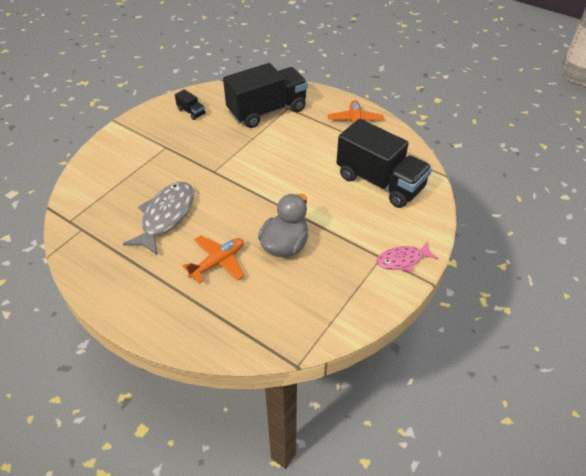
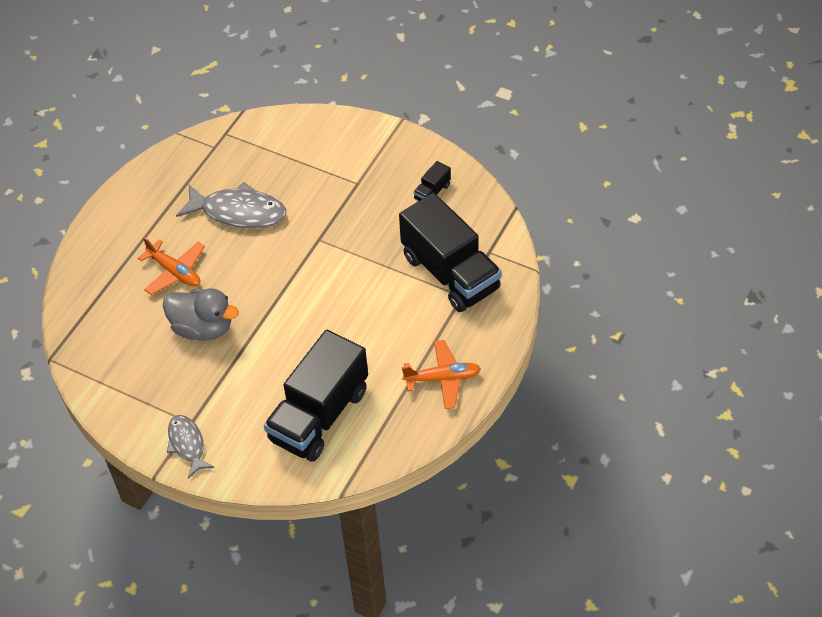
camera: 85 degrees right, 5 degrees up
pink fish [376,241,438,272] -> grey fish [167,415,215,478]

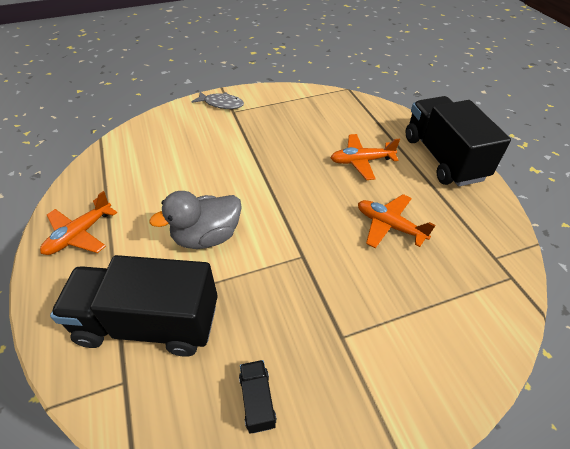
camera: 130 degrees right, 5 degrees down
grey duck [163,288,239,340] -> grey duck moved to [149,191,242,249]
grey fish [176,182,286,228] -> orange plane [358,194,436,248]
black truck [264,330,368,462] -> black truck moved to [406,96,511,186]

